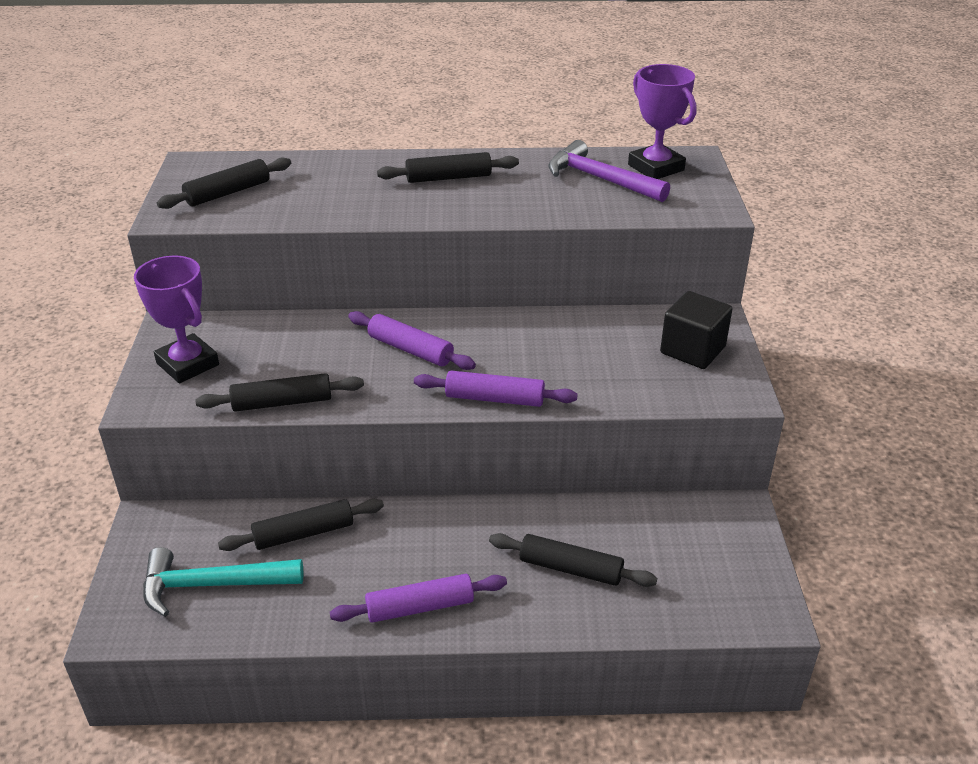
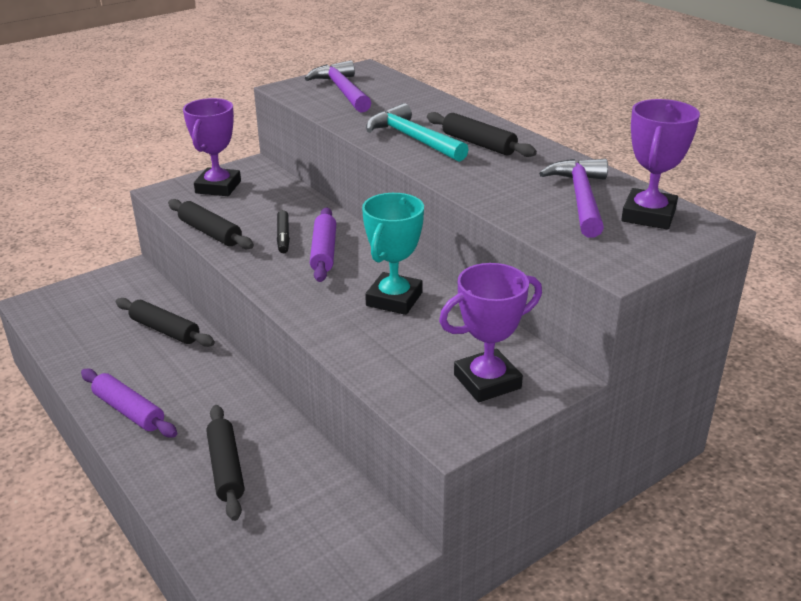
camera: 55 degrees right, 5 degrees down
turquoise hammer [143,547,303,617] -> turquoise hammer moved to [366,103,469,162]
black rolling pin [157,157,291,209] -> purple hammer [305,60,371,112]
purple rolling pin [414,371,578,407] -> none
black cube [660,291,732,369] -> purple trophy [439,263,542,402]
none -> black marker [277,210,290,253]
none -> turquoise trophy [362,193,424,315]

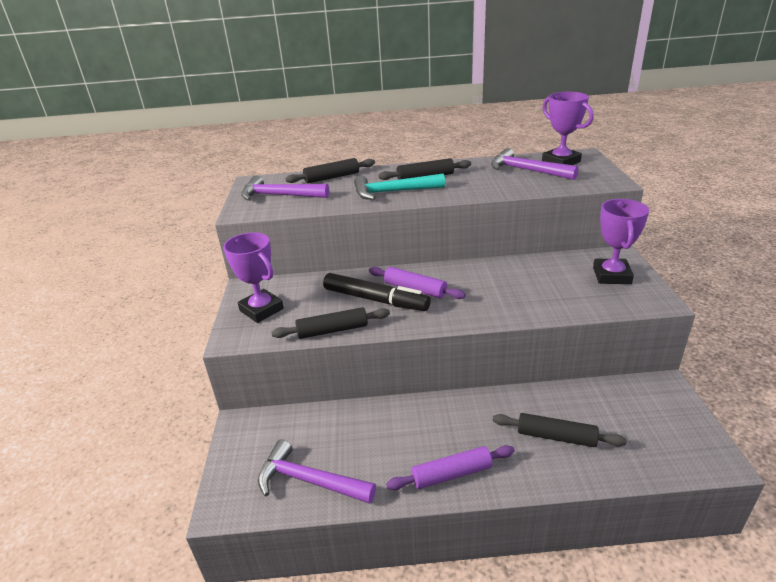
camera: 55 degrees left, 0 degrees up
black rolling pin [116,298,215,347] -> black rolling pin moved to [285,158,375,183]
black marker [277,210,290,253] -> black marker [323,273,431,311], size x1.92
turquoise trophy [362,193,424,315] -> none
none -> purple hammer [258,440,376,504]

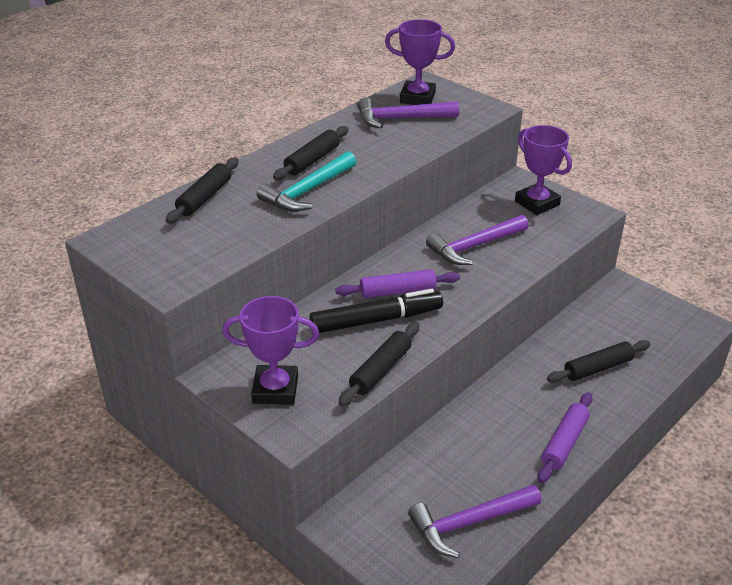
camera: 45 degrees left, 5 degrees up
purple hammer [241,176,329,201] -> purple hammer moved to [426,215,529,265]

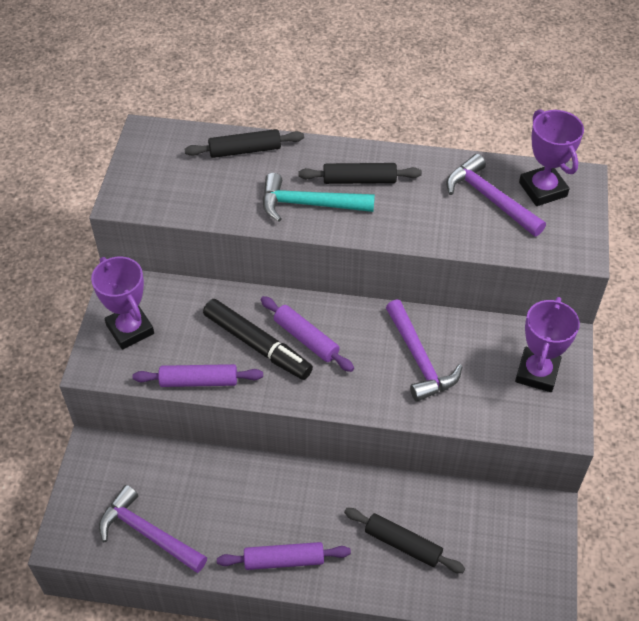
camera: 55 degrees right, 15 degrees up
black rolling pin [338,322,420,406] -> purple rolling pin [133,364,263,387]
purple hammer [426,215,529,265] -> purple hammer turned 135 degrees counterclockwise [386,299,462,402]

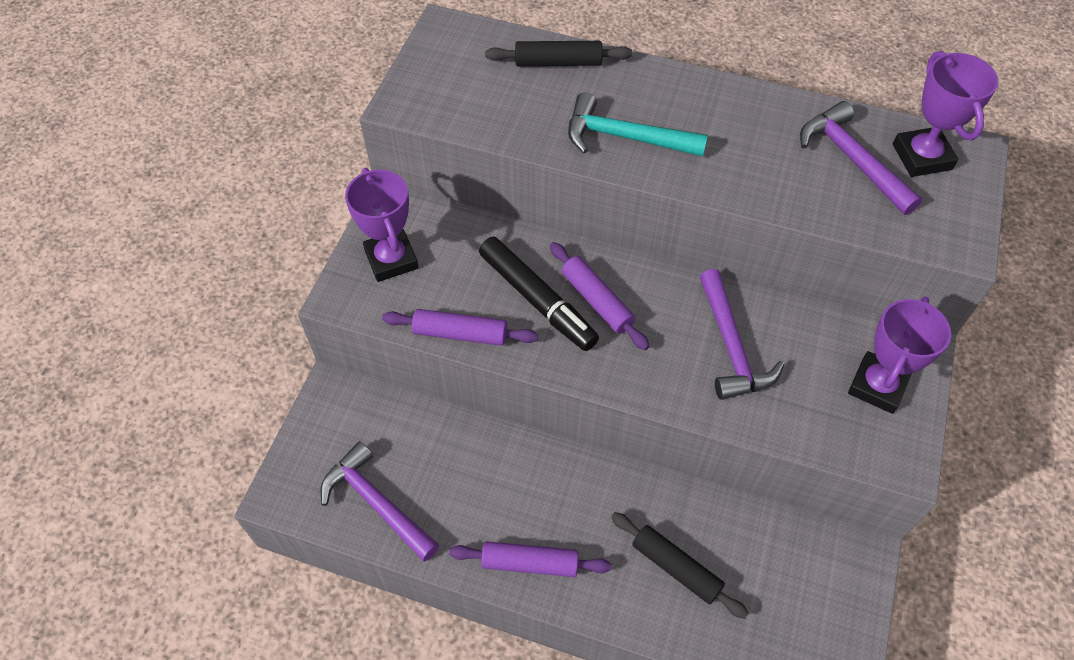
camera: 10 degrees right, 5 degrees up
black rolling pin [298,163,422,184] -> none

